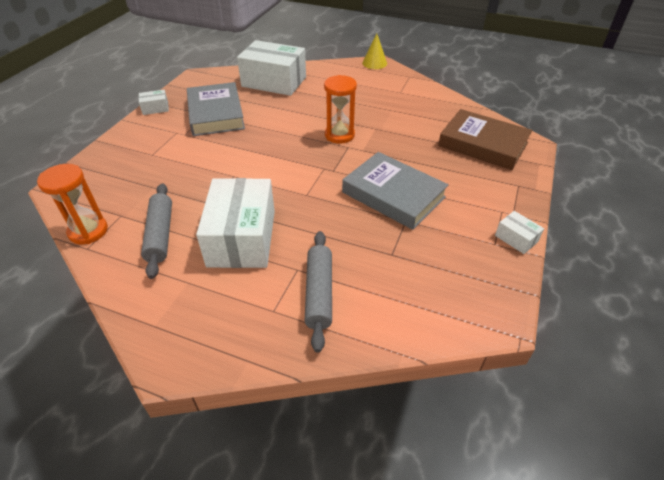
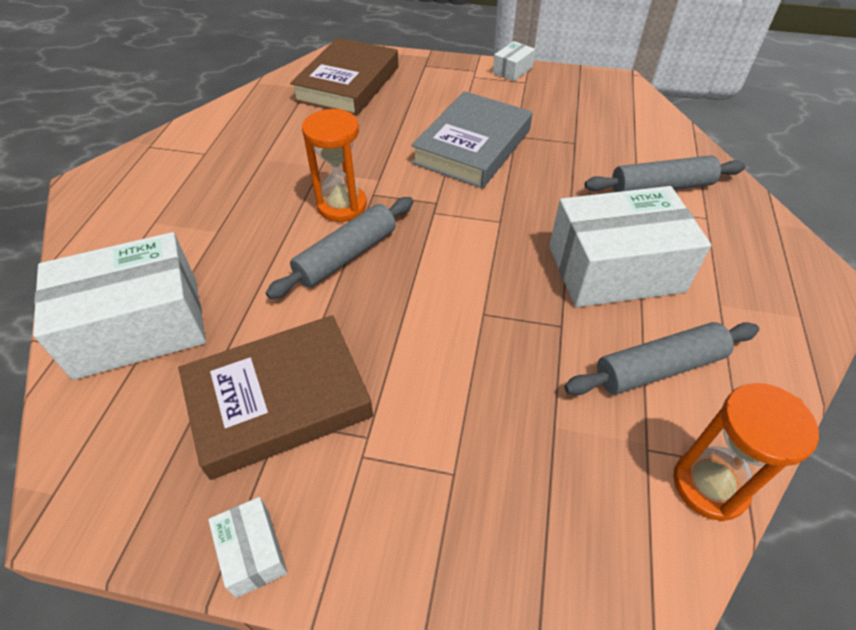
camera: 100 degrees left, 5 degrees up
grey book [187,82,245,136] -> brown book [178,315,373,480]
white box [237,40,306,96] -> white box turned 60 degrees clockwise [33,232,206,380]
yellow cone [362,33,387,69] -> none
none -> grey rolling pin [266,197,413,299]

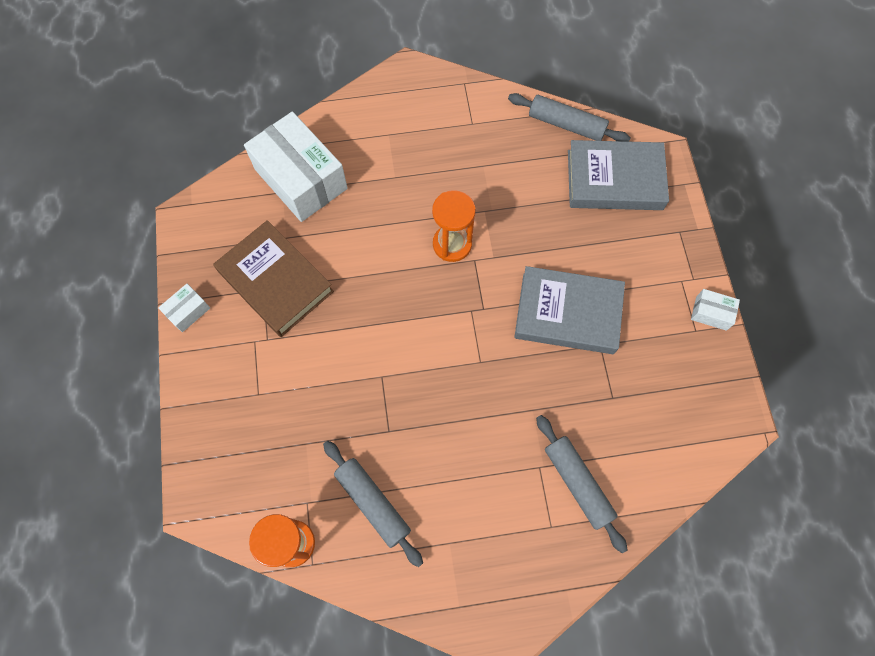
camera: 70 degrees right, 20 degrees up
grey rolling pin [266,197,413,299] -> grey rolling pin moved to [508,93,630,142]
brown book [290,38,398,116] -> grey book [568,140,669,210]
white box [549,186,711,307] -> none

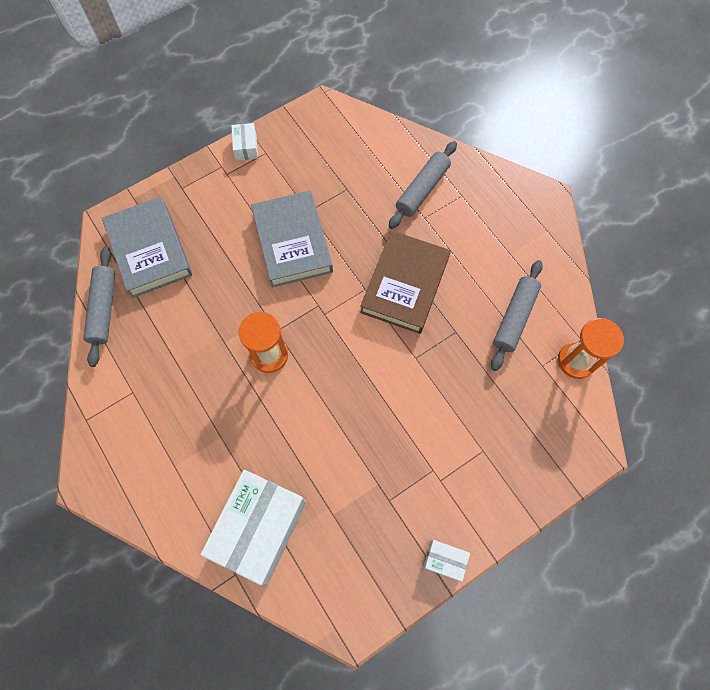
camera: 115 degrees left, 0 degrees up
brown book [213,220,334,337] -> brown book moved to [360,230,451,334]

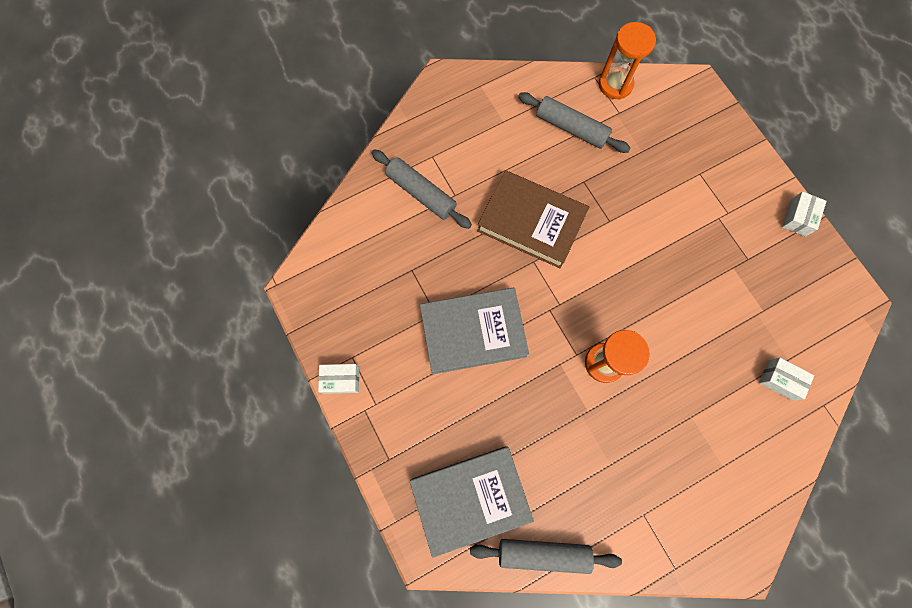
camera: 85 degrees left, 5 degrees up
white box [201,470,306,585] -> white box [759,358,814,401], size x0.43

